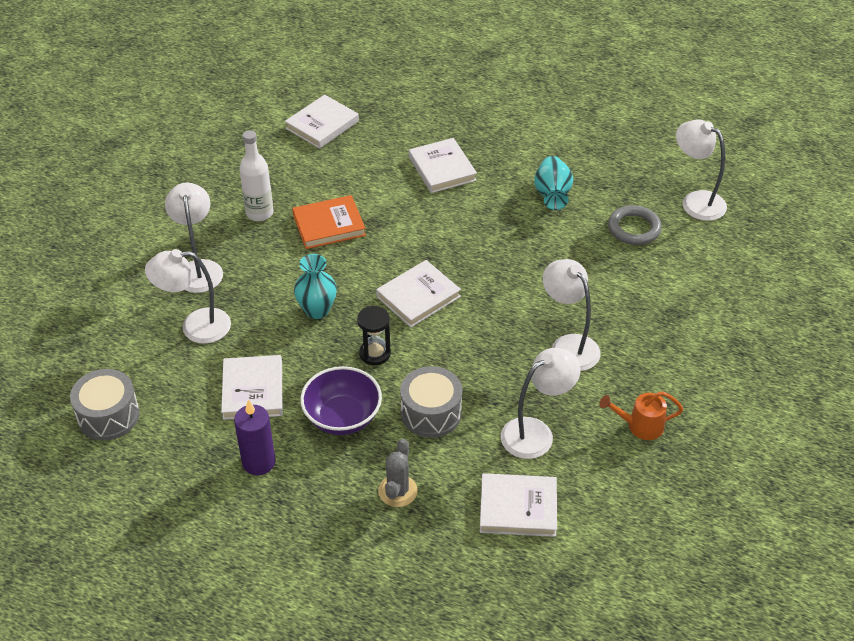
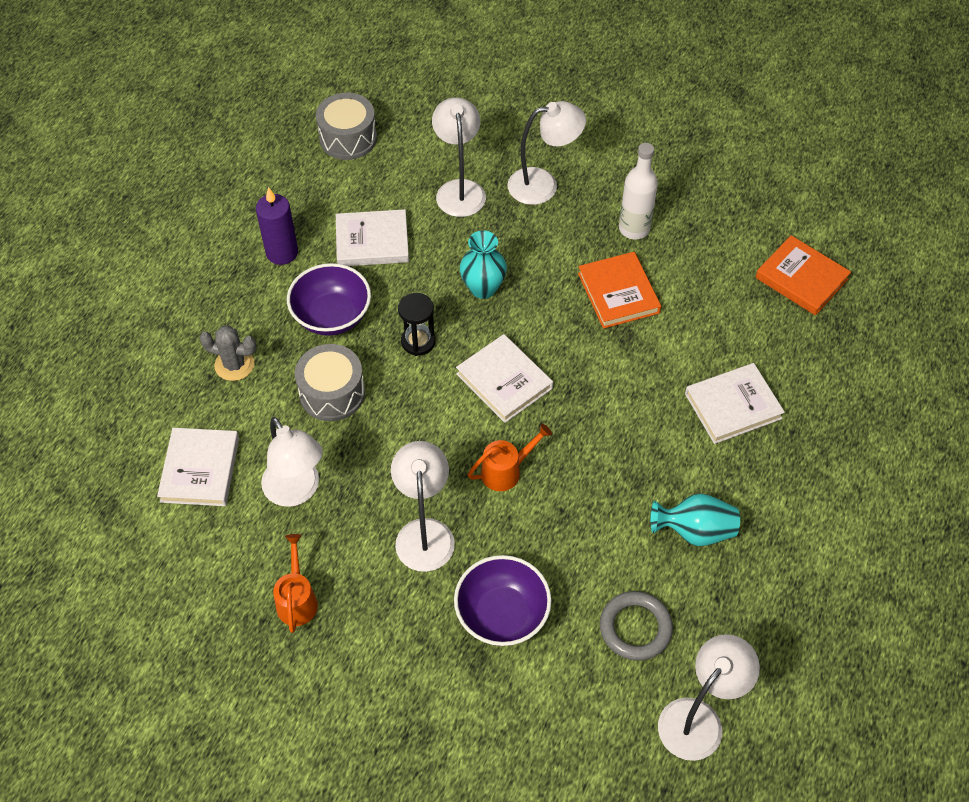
camera: 90 degrees right, 10 degrees up
white book [285,94,359,149] -> orange book [755,235,851,315]
white lamp [543,259,601,371] -> white lamp turned 60 degrees counterclockwise [391,441,455,572]
none -> purple bowl [454,555,551,646]
none -> orange watering can [468,424,552,491]

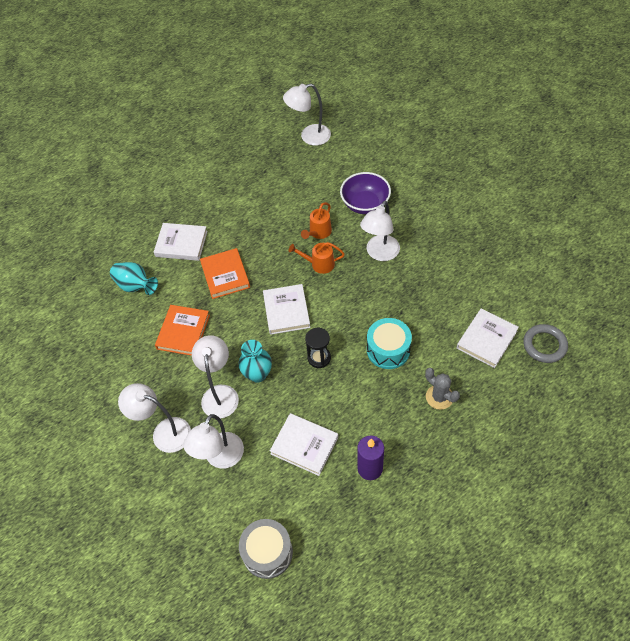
camera: 145 degrees left, 0 degrees up
white lamp [261,417,323,507] -> white lamp moved to [192,335,239,419]
orange watering can [273,534,318,633] -> orange watering can moved to [301,202,332,239]
purple bowl [287,263,371,336] -> none
grey drum [295,344,365,421] -> turquoise drum [367,318,412,369]
grey ring [600,591,673,661] -> grey ring moved to [523,324,568,363]
white bottle [619,143,658,239] -> none
turquoise vase [650,493,740,546] -> turquoise vase moved to [110,262,158,295]
orange book [755,235,851,315] -> orange book moved to [200,248,250,299]

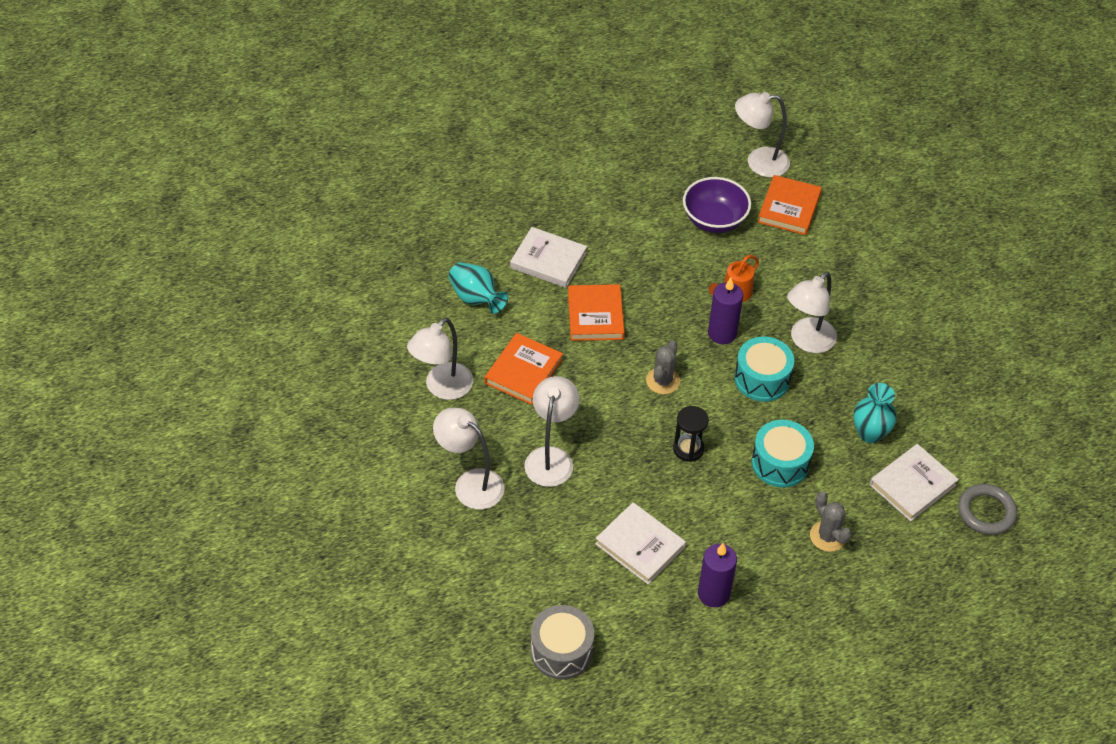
camera: 10 degrees right, 5 degrees down
white lamp [183,414,244,469] -> white lamp moved to [407,318,473,400]
turquoise vase [238,340,272,383] -> turquoise vase moved to [853,383,897,443]
white book [263,284,310,335] -> grey cactus [646,340,680,394]
orange watering can [288,242,345,274] -> purple candle [708,278,743,344]
purple bowl [340,172,391,214] -> purple bowl moved to [683,177,751,233]
none -> turquoise drum [734,337,794,402]
none -> orange book [758,175,822,235]

